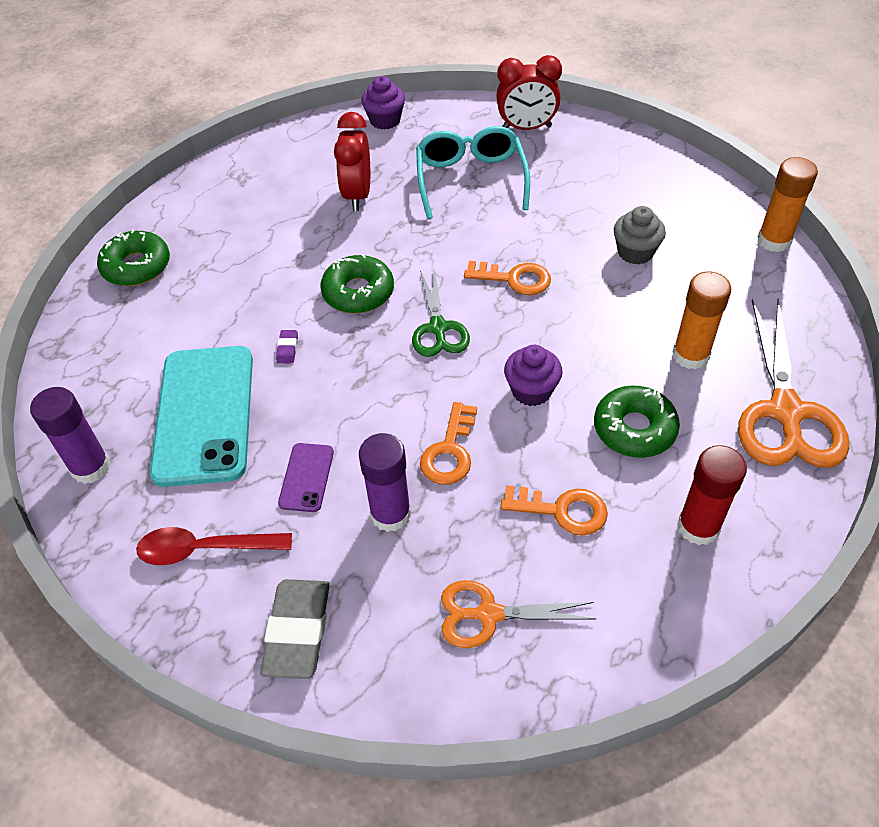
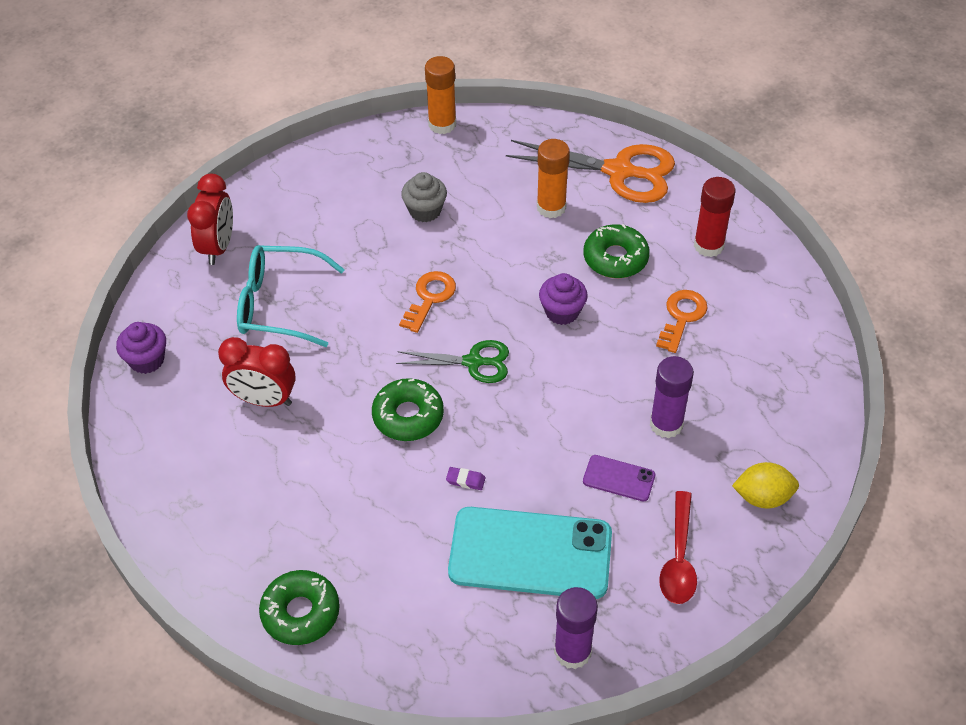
camera: 80 degrees left, 0 degrees up
grey eraser [260,579,330,679] -> yellow lemon [732,462,799,509]
orange key [420,402,477,485] -> none
orange scissors [441,580,596,648] -> none

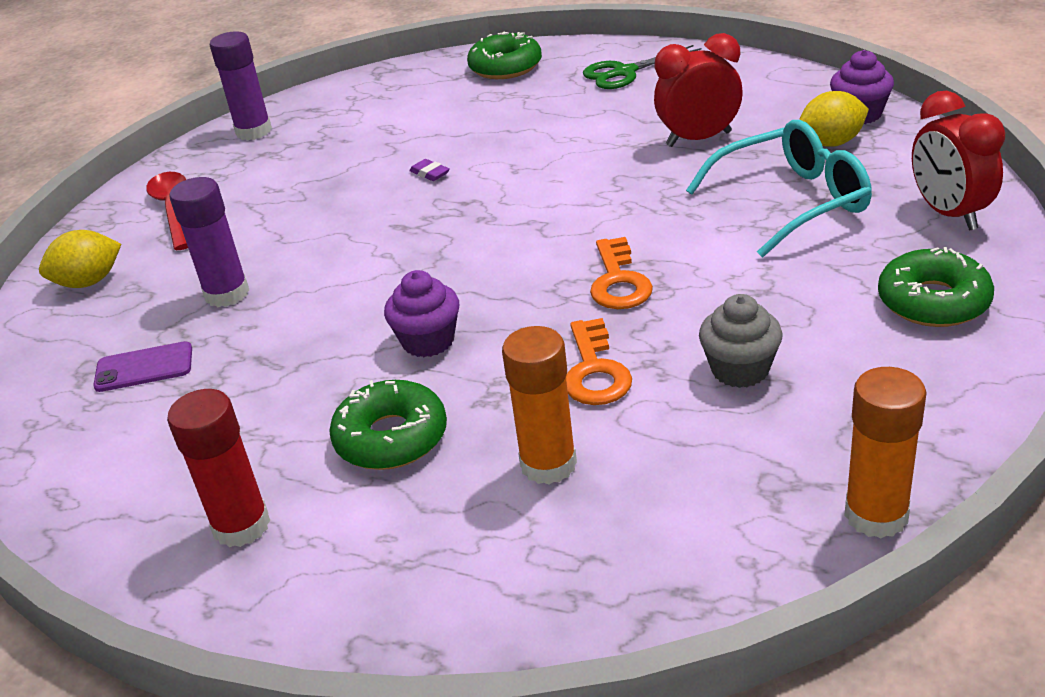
camera: 155 degrees right, 15 degrees down
green donut [372,378,444,441] -> green donut moved to [878,247,994,327]
green scissors [396,340,509,383] -> green scissors moved to [583,45,702,89]
purple eraser [446,467,486,490] -> purple eraser turned 60 degrees clockwise [409,159,450,181]
turquoise phone [448,507,612,599] -> none
orange scissors [506,140,675,203] -> none
purple phone [583,455,655,501] -> purple phone moved to [93,341,192,392]
orange key [656,290,707,353] -> orange key moved to [566,318,632,405]
none -> yellow lemon [799,91,869,147]

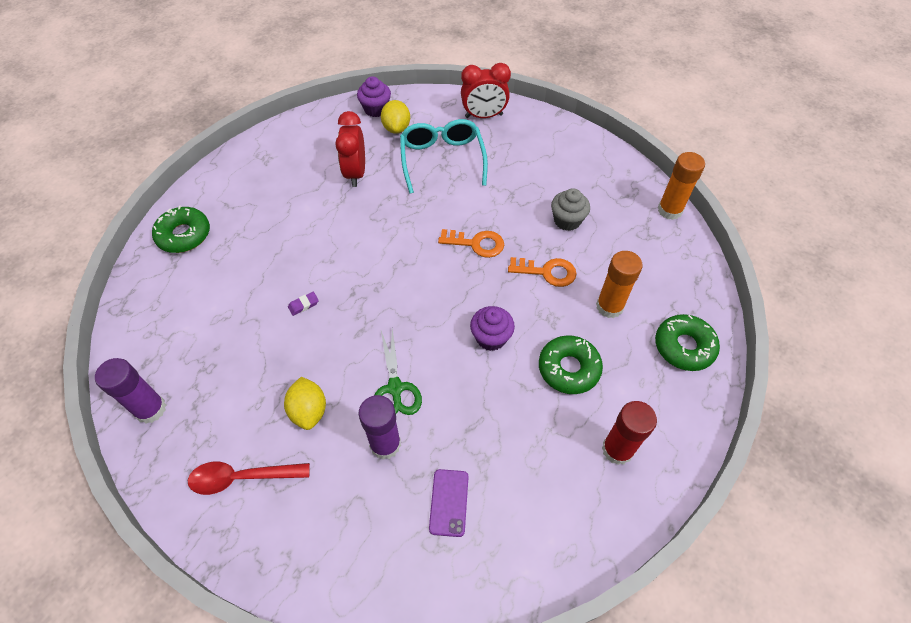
camera: 80 degrees left, 20 degrees up
yellow lemon [39,230,121,288] -> yellow lemon moved to [284,377,326,430]
green scissors [583,45,702,89] -> green scissors moved to [375,328,422,415]
green donut [878,247,994,327] -> green donut moved to [655,314,720,371]

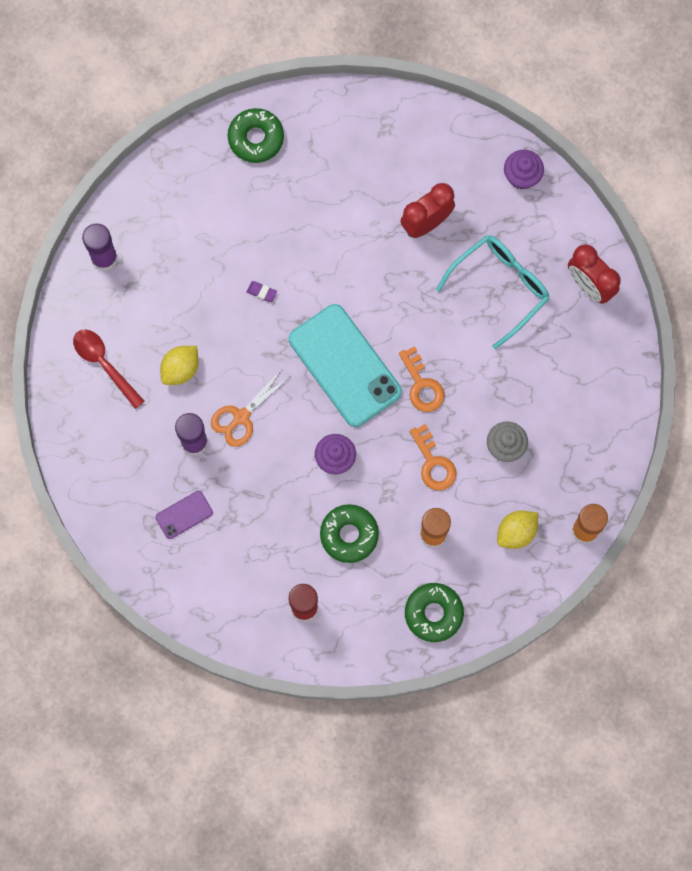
camera: 55 degrees right, 20 degrees up
green scissors [375,328,422,415] -> orange scissors [211,371,289,447]
yellow lemon [381,100,410,134] -> yellow lemon moved to [497,510,538,549]
none -> turquoise phone [289,304,402,427]

